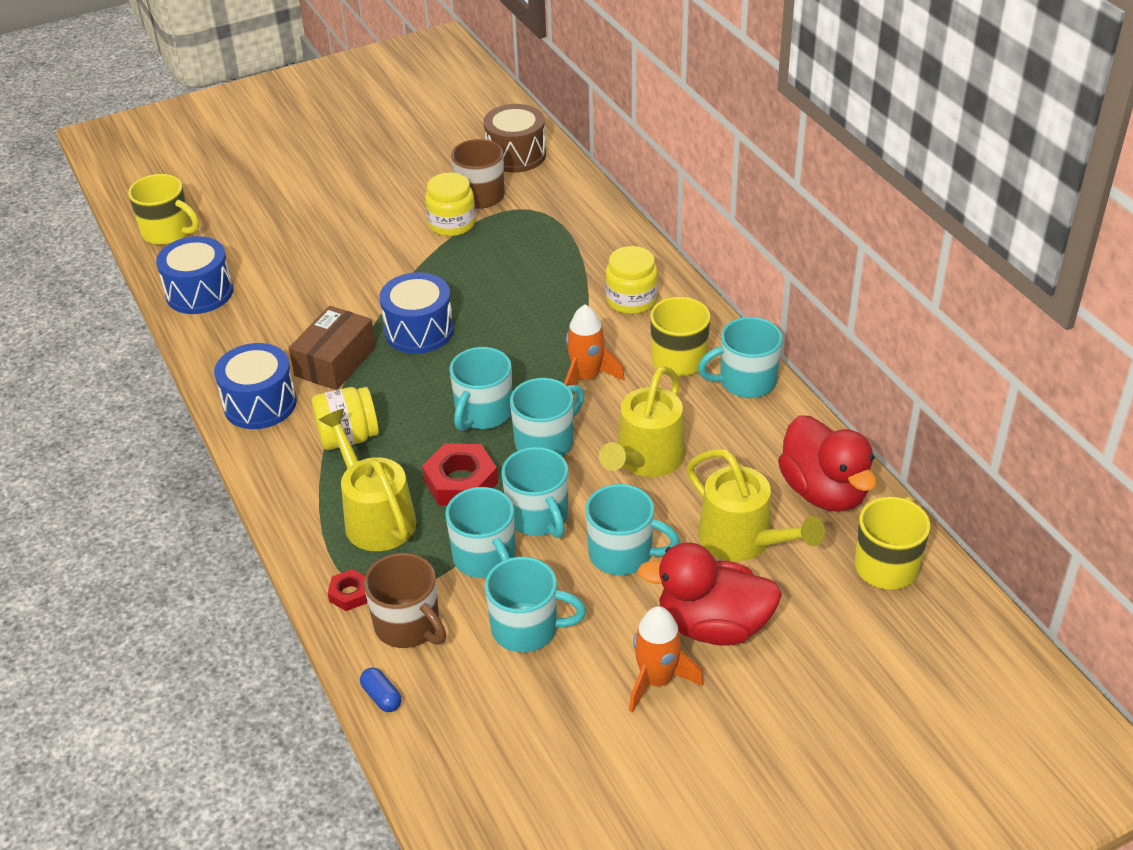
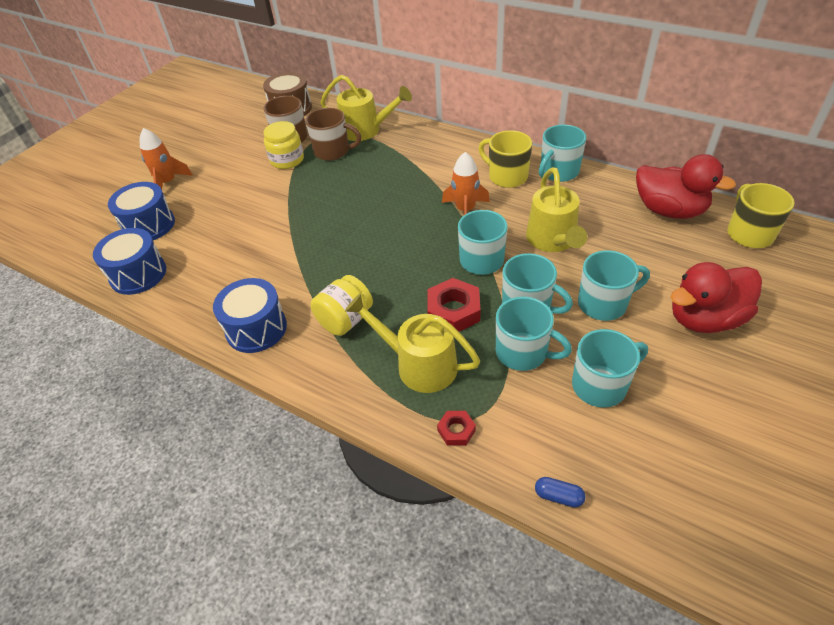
camera: 30 degrees left, 5 degrees up
yellow mug [128,174,199,245] -> none
brown box [289,306,376,390] -> none
brown mug [364,553,446,648] -> brown mug moved to [305,108,362,161]
blue drum [379,272,454,354] -> blue drum moved to [108,182,175,240]
turquoise mug [449,347,512,431] -> none
yellow jar [606,246,658,314] -> none
orange rocket [629,606,703,713] -> orange rocket moved to [140,128,193,190]
yellow watering can [686,449,825,561] -> yellow watering can moved to [320,75,412,141]

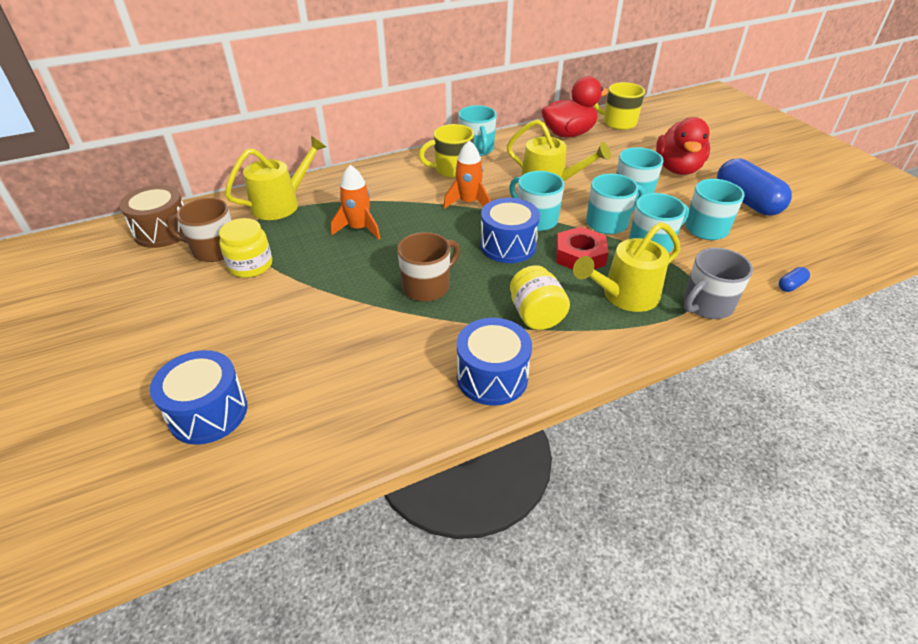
camera: 60 degrees left, 5 degrees down
blue drum [93,228,166,295] -> blue drum moved to [480,198,540,263]
orange rocket [140,128,193,190] -> orange rocket moved to [331,165,381,240]
brown mug [305,108,362,161] -> brown mug moved to [397,232,460,302]
red nut [437,411,476,446] -> grey mug [684,248,753,319]
none -> blue capsule [717,158,792,215]

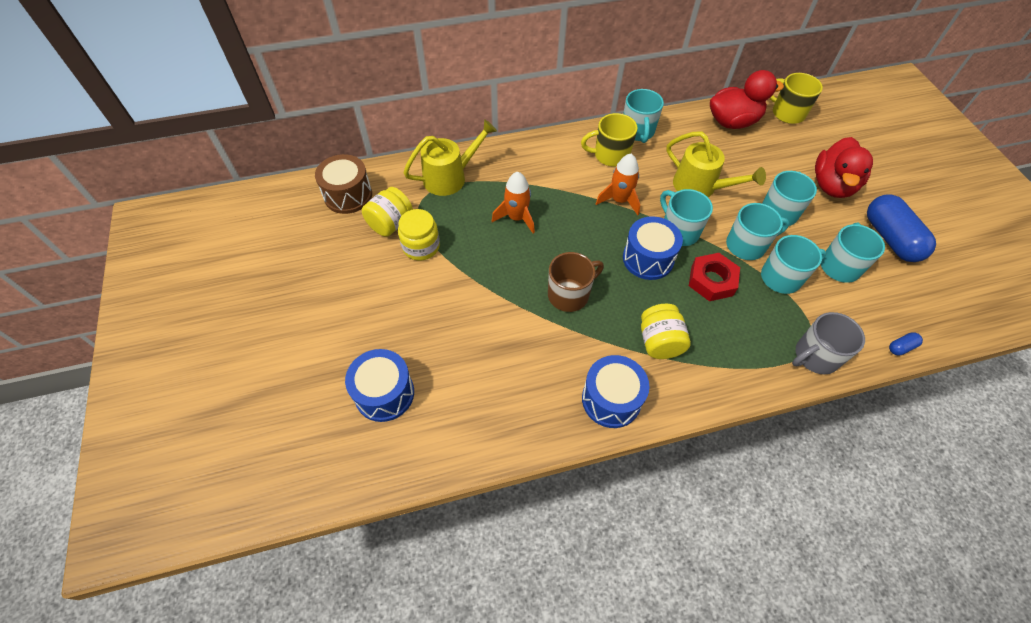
camera: 10 degrees right, 15 degrees up
brown mug [167,198,232,262] -> yellow jar [362,187,413,237]
yellow watering can [573,222,680,312] -> none

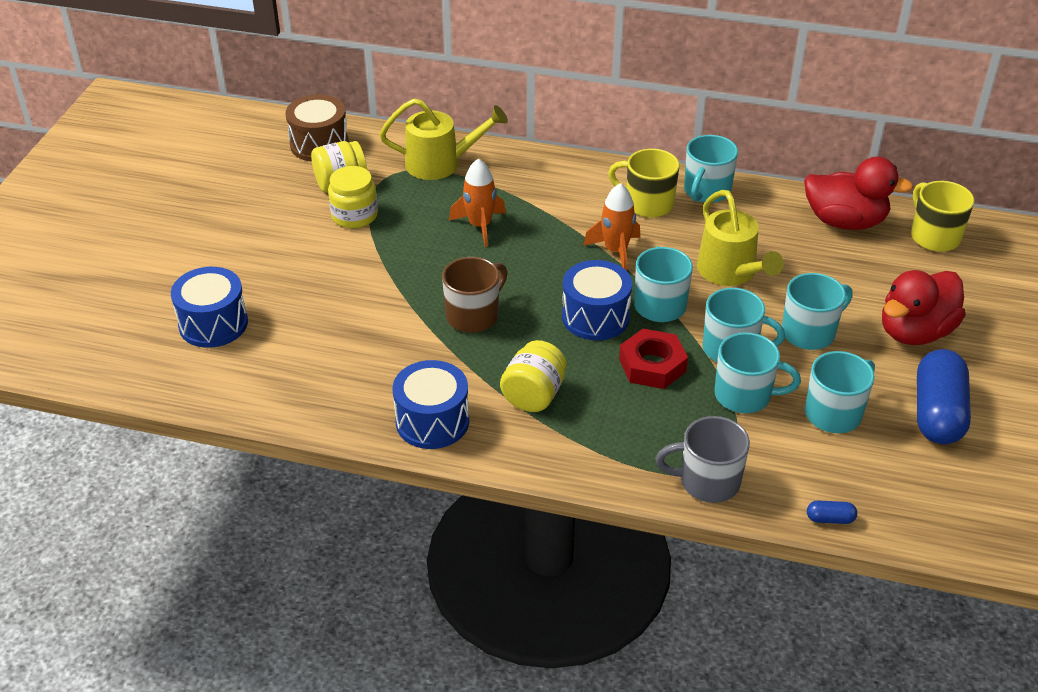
camera: 30 degrees right, 15 degrees down
brown mug [548,252,604,312] -> brown mug turned 45 degrees counterclockwise [442,257,508,333]

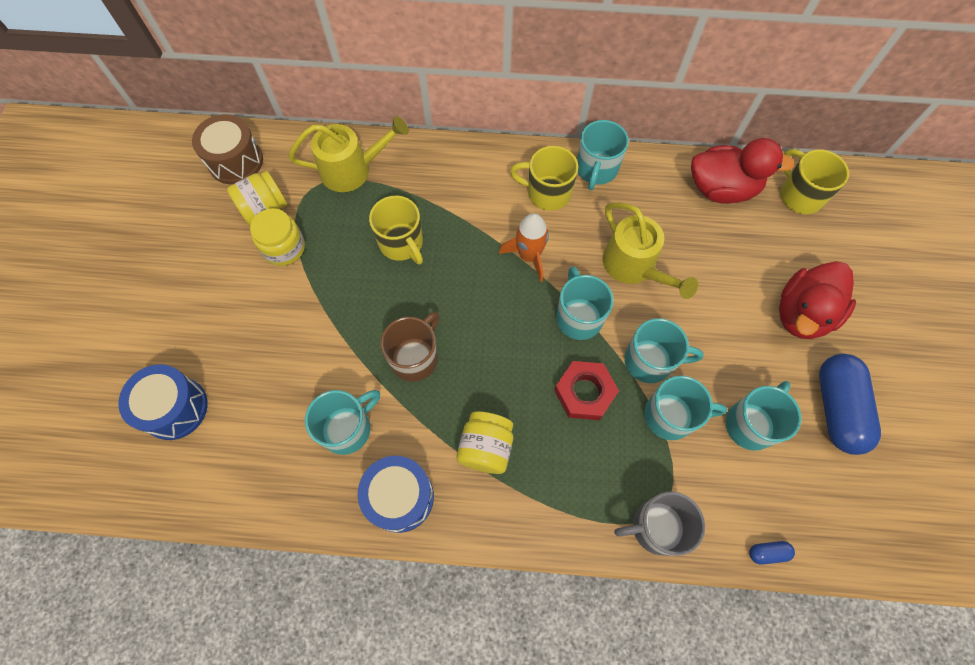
camera: 10 degrees left, 25 degrees up
orange rocket [449,158,506,247] -> yellow mug [369,196,423,265]
blue drum [562,260,632,340] -> none
turquoise mug [782,273,853,350] -> turquoise mug moved to [305,390,380,455]

